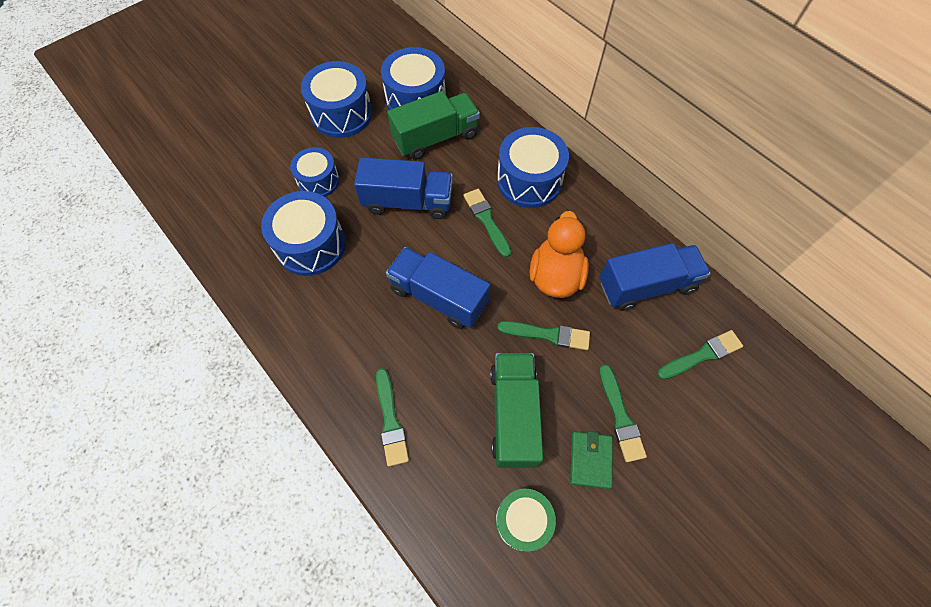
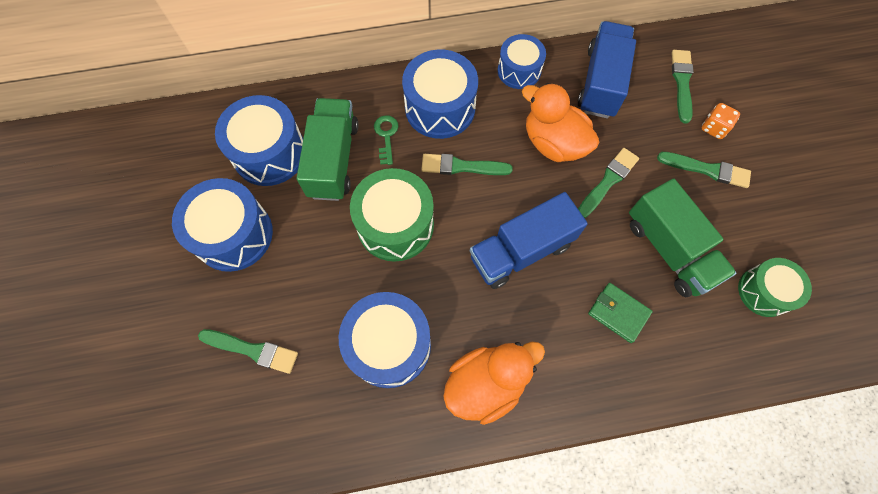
camera: 60 degrees left, 5 degrees up
blue drum [290,147,340,197] -> blue drum moved to [498,34,546,89]
blue truck [354,157,453,219] -> green drum [350,168,434,262]
green brush [376,368,409,467] -> green brush moved to [198,329,298,374]
green truck [490,353,543,468] -> green truck turned 150 degrees counterclockwise [629,179,736,297]
green wallet [570,431,612,489] -> green wallet moved to [588,283,653,343]
none -> green key [374,115,398,165]
none -> orange duck [444,342,545,425]
none -> orange dice [702,103,740,139]

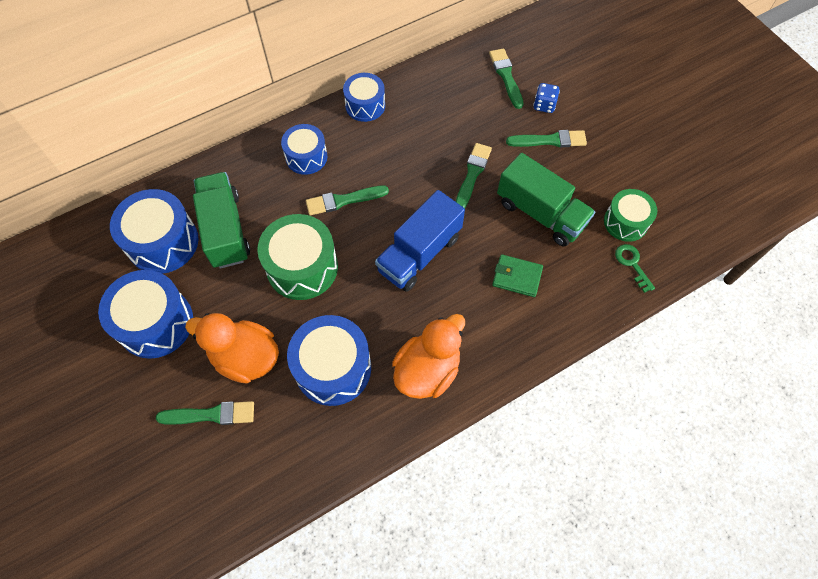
camera: 20 degrees left, 5 degrees down
green key [374,115,398,165] -> green key moved to [615,244,655,293]
blue drum [402,49,478,139] -> blue drum [281,124,327,175], size x0.64
orange duck [522,83,599,162] -> orange duck moved to [185,313,279,384]
blue truck [578,21,636,118] -> none
orange dice [702,103,740,139] -> blue dice [533,83,560,113]

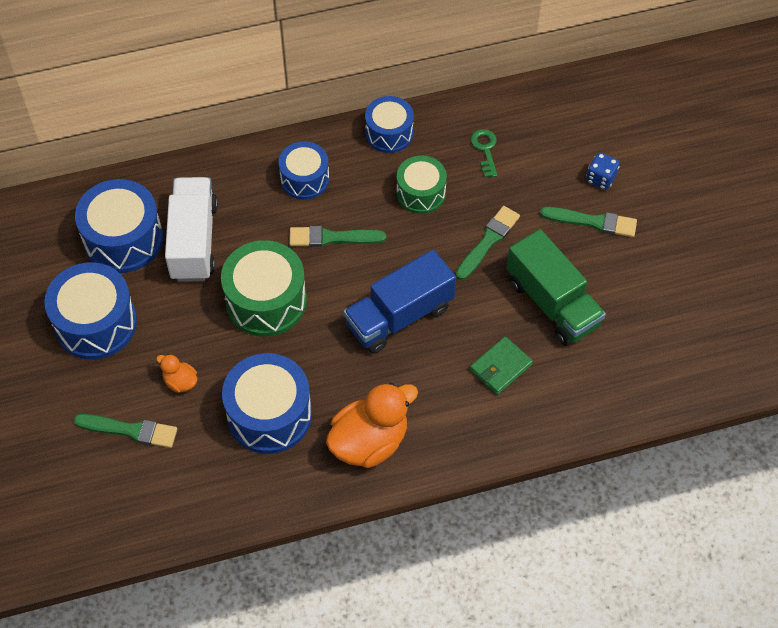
camera: 15 degrees right, 5 degrees down
orange duck [185,313,279,384] -> orange duck [156,354,197,393], size x0.47
green truck [193,172,250,269] -> white truck [165,177,218,282]
green brush [489,48,523,109] -> none
green wallet [492,254,543,297] -> green wallet turned 75 degrees counterclockwise [470,336,533,395]
green drum [604,189,657,242] -> green drum moved to [396,155,447,214]
green key [615,244,655,293] -> green key moved to [471,129,498,178]

